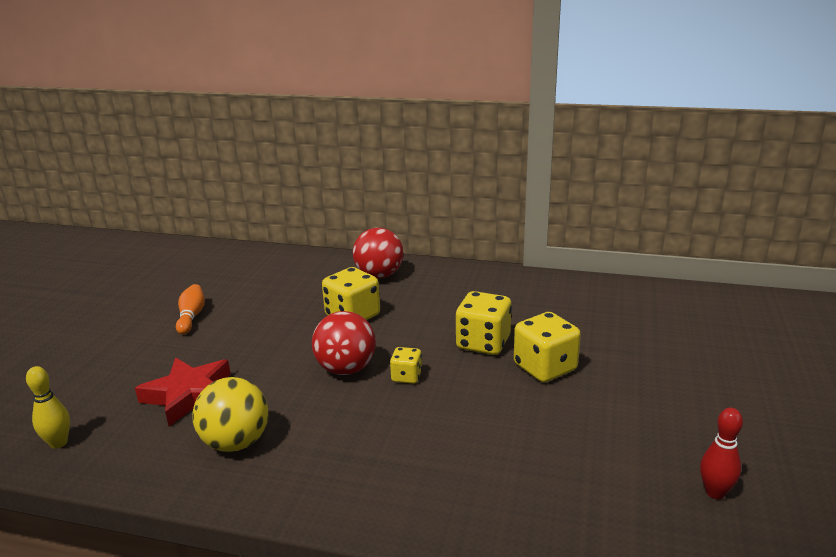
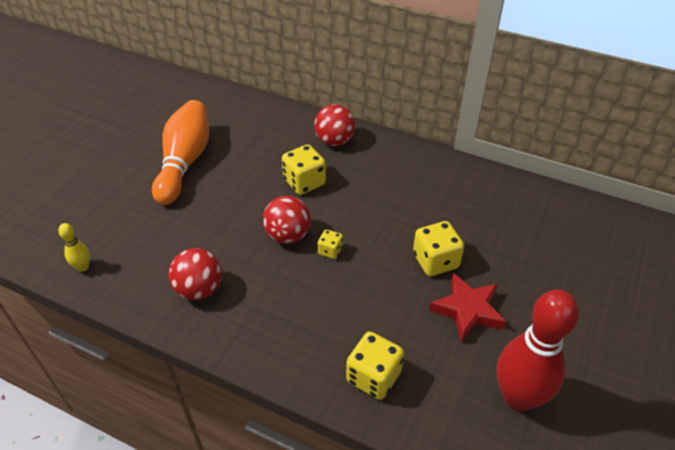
camera: 10 degrees right, 20 degrees up
red star [135,357,231,427] -> red star moved to [429,273,506,342]
orange bowling pin [176,284,205,335] -> orange bowling pin [152,100,209,205], size x2.30
yellow ball [192,377,268,452] -> red ball [169,248,222,300]
yellow dice [455,291,512,355] -> yellow dice moved to [346,331,404,400]
red bowling pin [700,408,743,499] -> red bowling pin [497,290,579,411], size x2.30

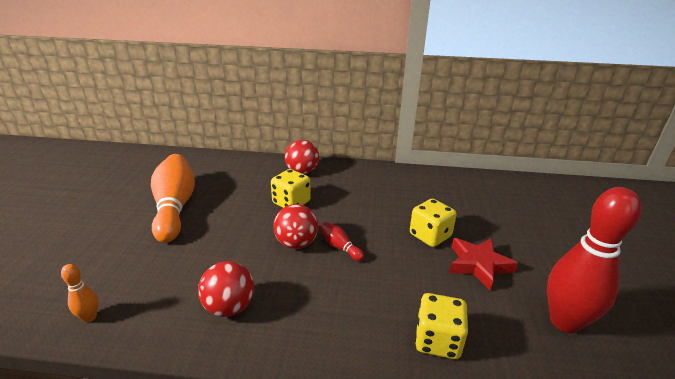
camera: 20 degrees left, 15 degrees down
yellow bowling pin [58,223,90,272] -> orange bowling pin [61,264,98,322]
yellow dice [318,229,343,259] -> red bowling pin [320,222,364,261]

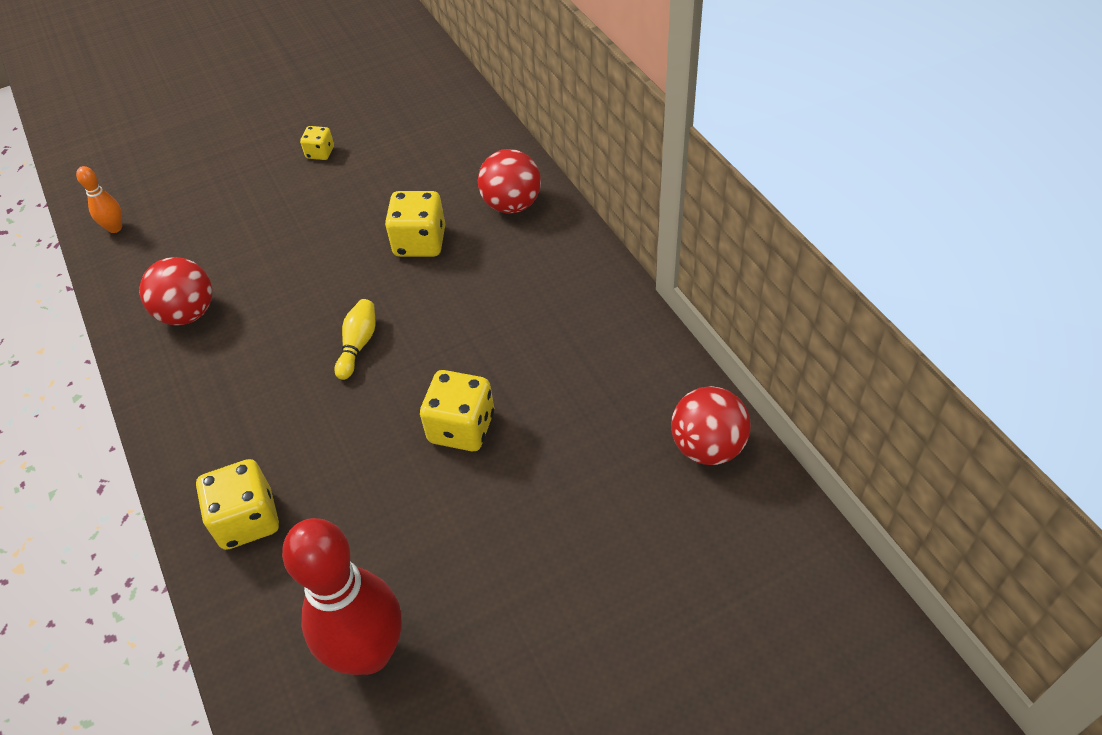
camera: 60 degrees right, 20 degrees up
orange bowling pin [151,154,195,243] -> yellow dice [300,126,334,160]
red ball [273,204,318,249] -> red ball moved to [671,386,751,465]
red bowling pin [320,222,364,261] -> yellow bowling pin [334,299,375,380]
red star [449,238,518,290] -> none

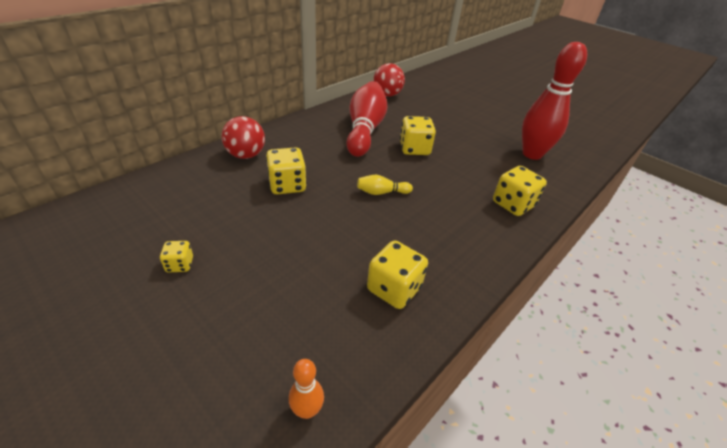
camera: 115 degrees left, 10 degrees down
red ball [140,257,212,325] -> yellow dice [367,240,428,309]
none -> red bowling pin [346,81,387,157]

